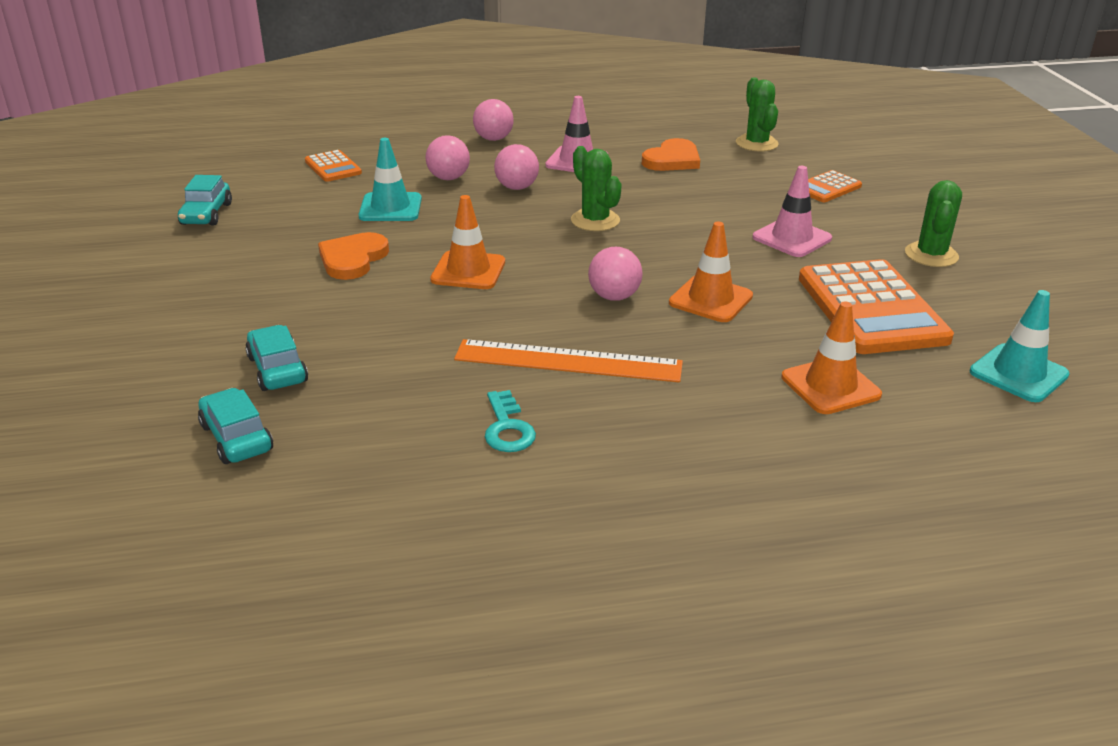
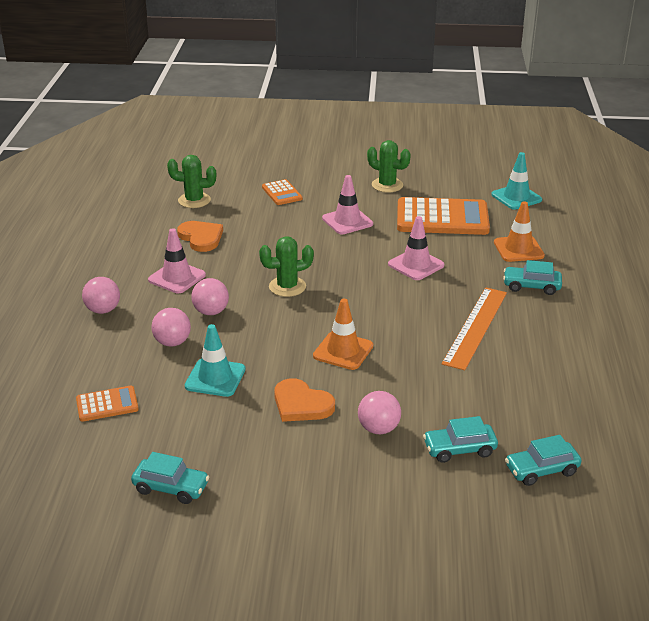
camera: 75 degrees left, 0 degrees up
turquoise key [485,390,536,452] -> none
pink ball [588,247,642,301] -> pink ball moved to [358,391,401,434]
orange traffic cone [669,222,753,322] -> pink traffic cone [388,216,444,280]
none -> turquoise car [503,260,562,295]

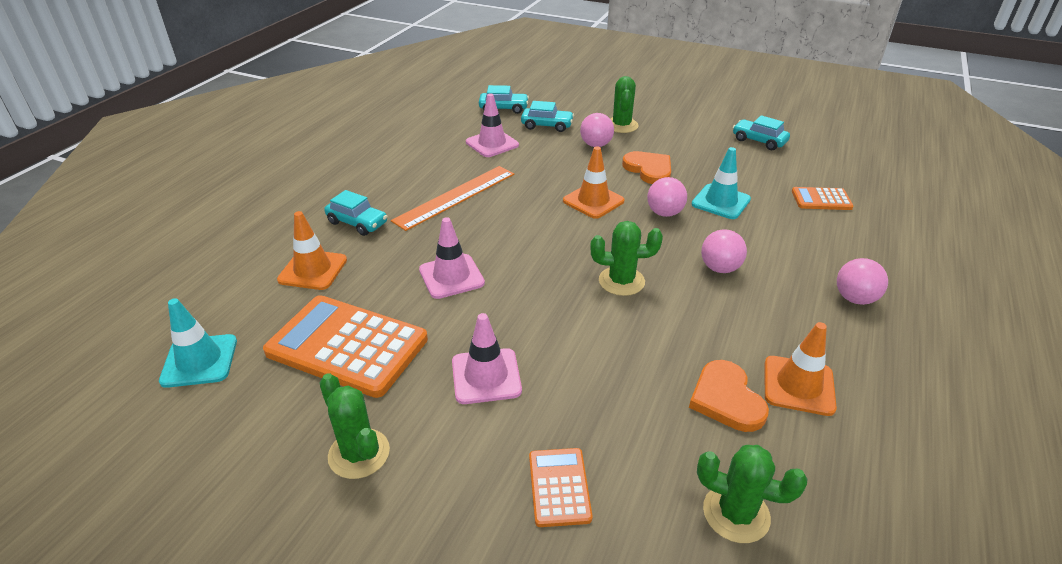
camera: 160 degrees left, 5 degrees up
pink traffic cone [148,228,206,293] -> pink traffic cone moved to [466,93,519,157]
pink ball [151,308,191,347] -> pink ball moved to [647,177,687,217]
none -> green cactus [610,76,639,133]
none -> orange traffic cone [765,322,837,416]

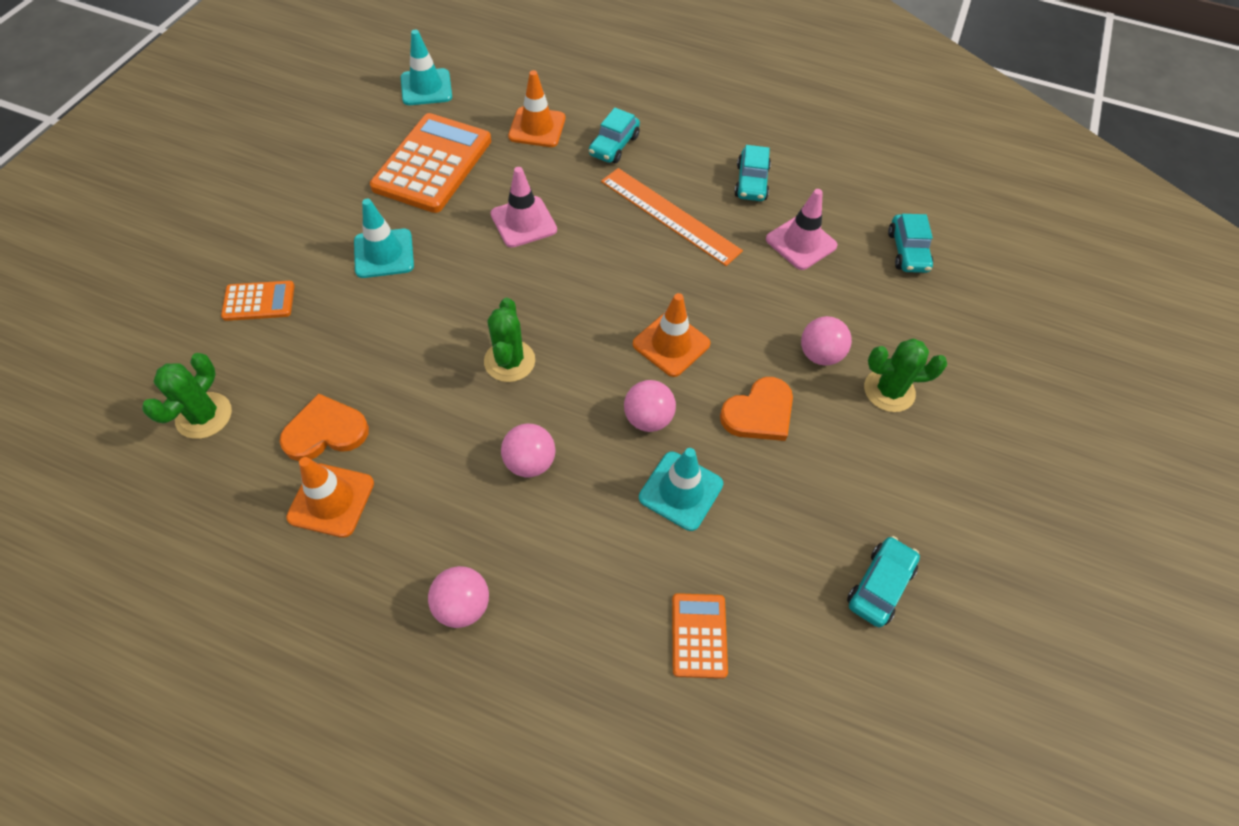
camera: 85 degrees right, 20 degrees up
green cactus [320,373,390,479] -> none
pink traffic cone [452,313,522,404] -> turquoise traffic cone [354,199,414,278]
turquoise car [521,101,574,132] -> turquoise car moved to [734,145,771,201]

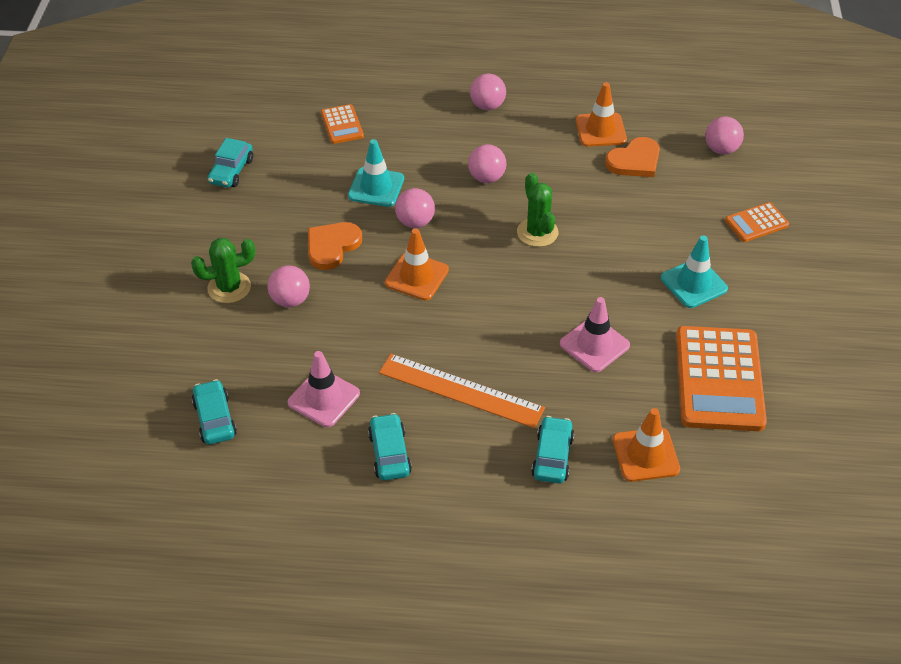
camera: 165 degrees right, 10 degrees down
green cactus [142,353,232,439] -> pink ball [705,116,744,154]
turquoise traffic cone [401,30,452,105] -> none

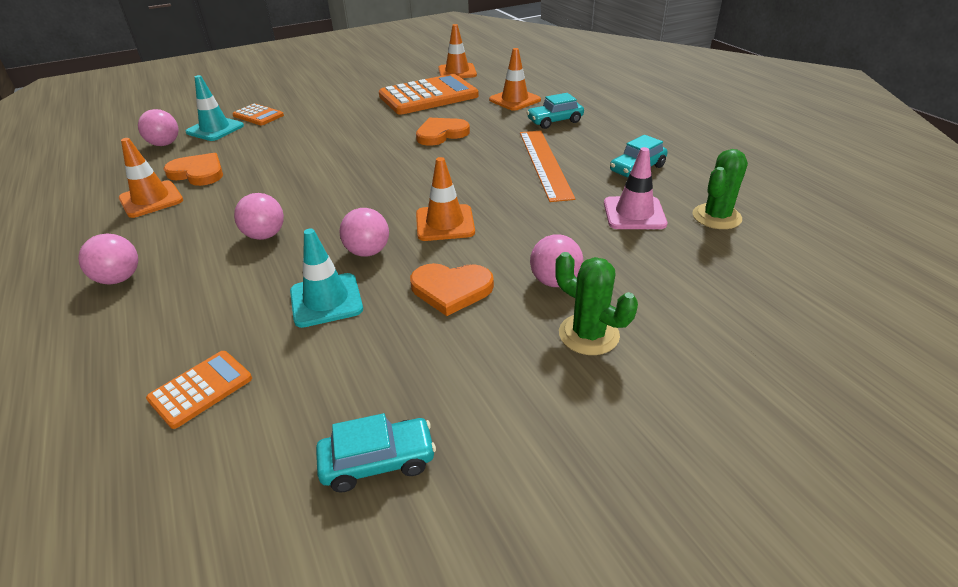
camera: 120 degrees left, 10 degrees down
turquoise car [192,379,237,445] -> none
green cactus [517,173,558,247] -> green cactus moved to [693,149,748,229]
pink traffic cone [560,297,630,372] -> orange heart [416,118,470,146]
turquoise traffic cone [661,236,728,308] -> turquoise traffic cone moved to [186,75,244,141]
none -> orange traffic cone [438,24,477,78]

